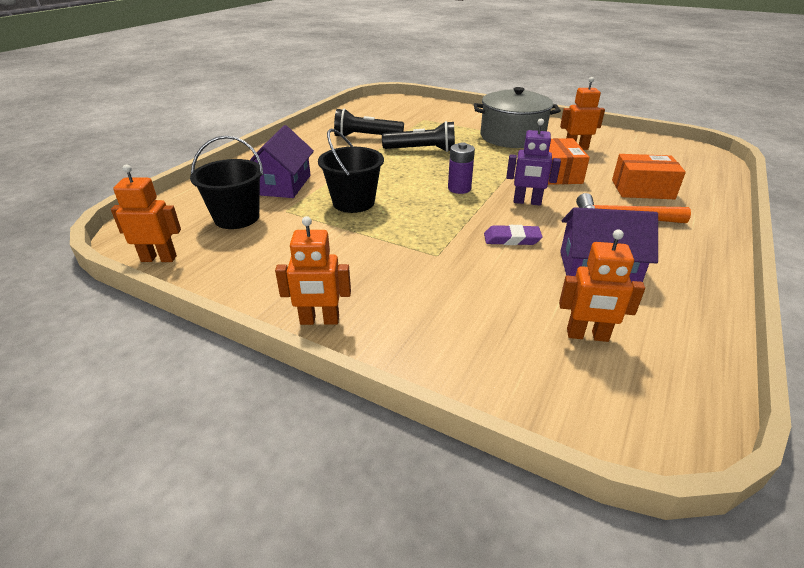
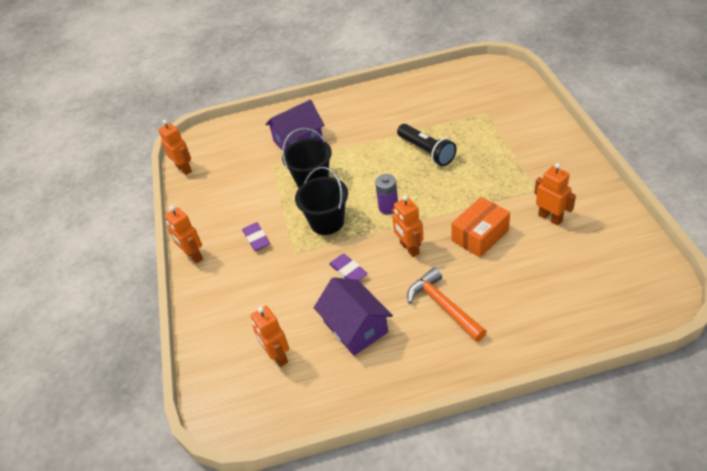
camera: 55 degrees right, 10 degrees up
black bucket [190,135,263,229] -> black bucket moved to [295,167,348,235]
black flashlight [334,108,404,136] -> none
grey pot [474,87,561,148] -> none
purple robot [506,119,561,206] -> orange robot [392,195,423,257]
orange box [612,154,686,199] -> none
none -> purple eraser [242,222,270,251]

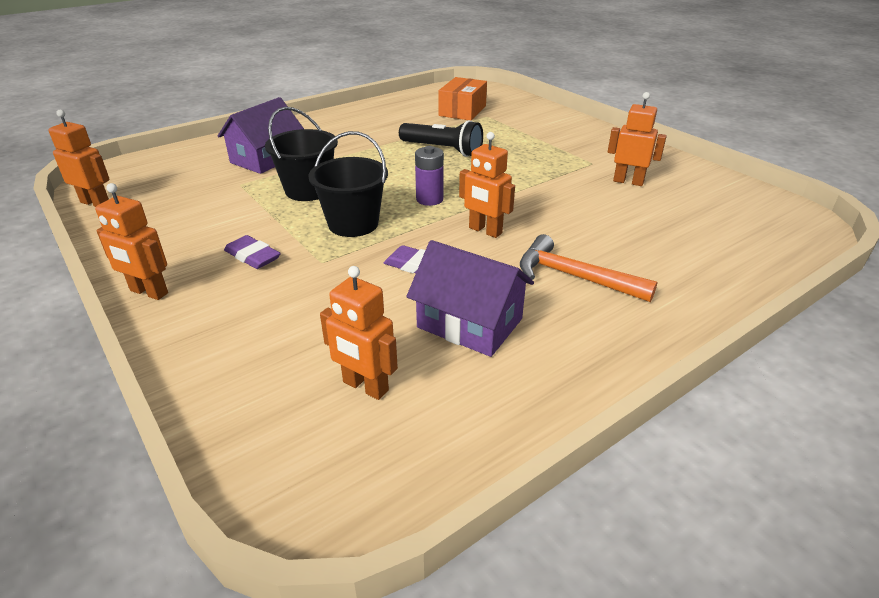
camera: 30 degrees left, 10 degrees down
orange box [451,197,510,258] -> orange box moved to [439,77,487,120]

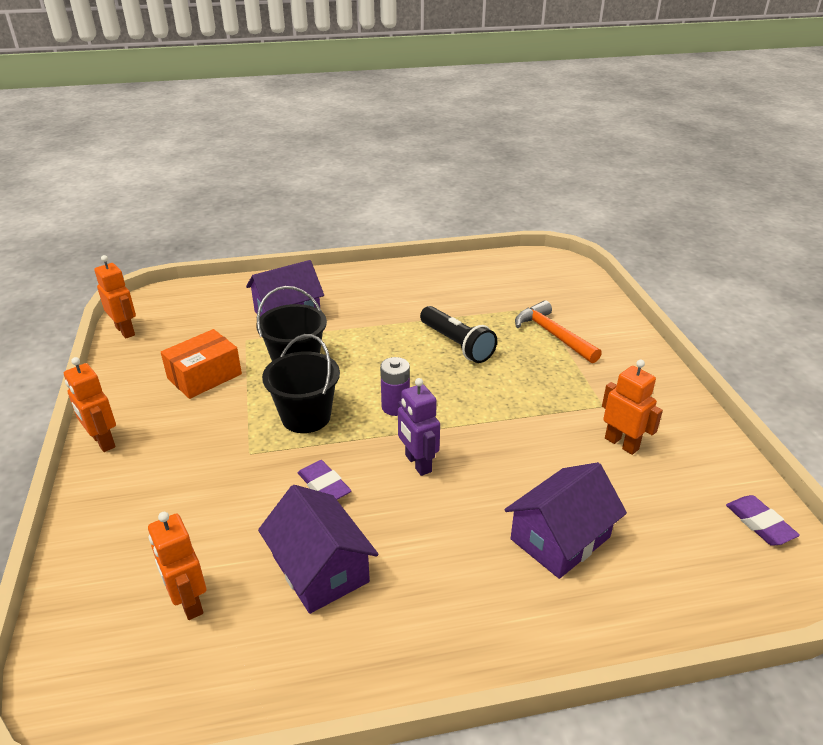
camera: 25 degrees right, 0 degrees up
purple eraser [224,235,281,269] -> purple eraser moved to [726,495,800,546]
orange box [439,77,487,120] -> orange box moved to [161,329,242,399]
orange robot [459,132,515,238] -> purple robot [398,378,440,476]
orange hammer [520,234,658,302] -> orange hammer moved to [515,300,602,363]
none -> purple house [504,462,627,579]

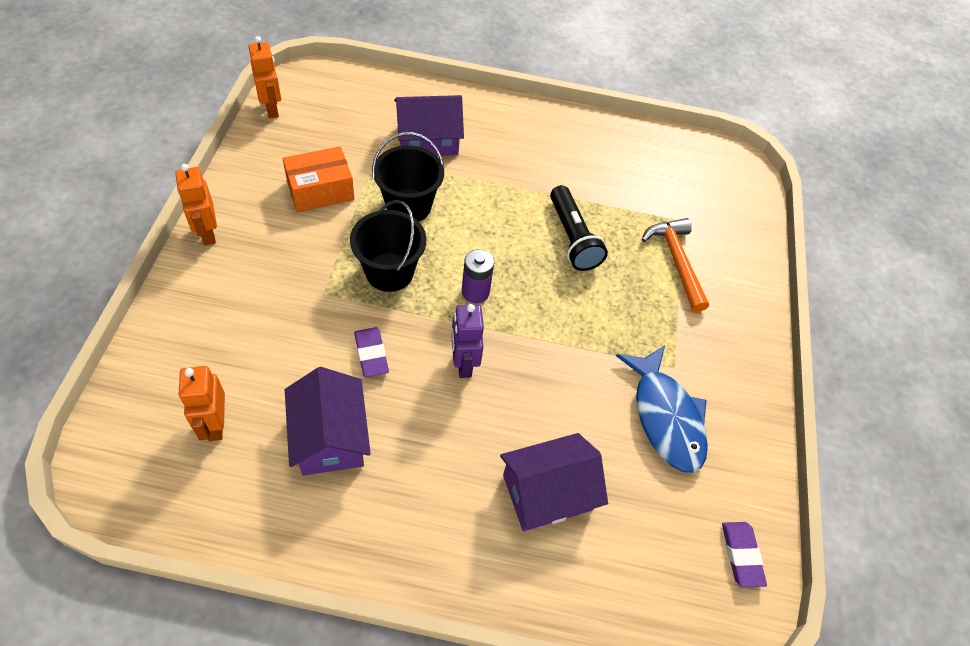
camera: 15 degrees right, 20 degrees up
orange robot [602,360,663,455] -> blue fish [616,346,708,473]

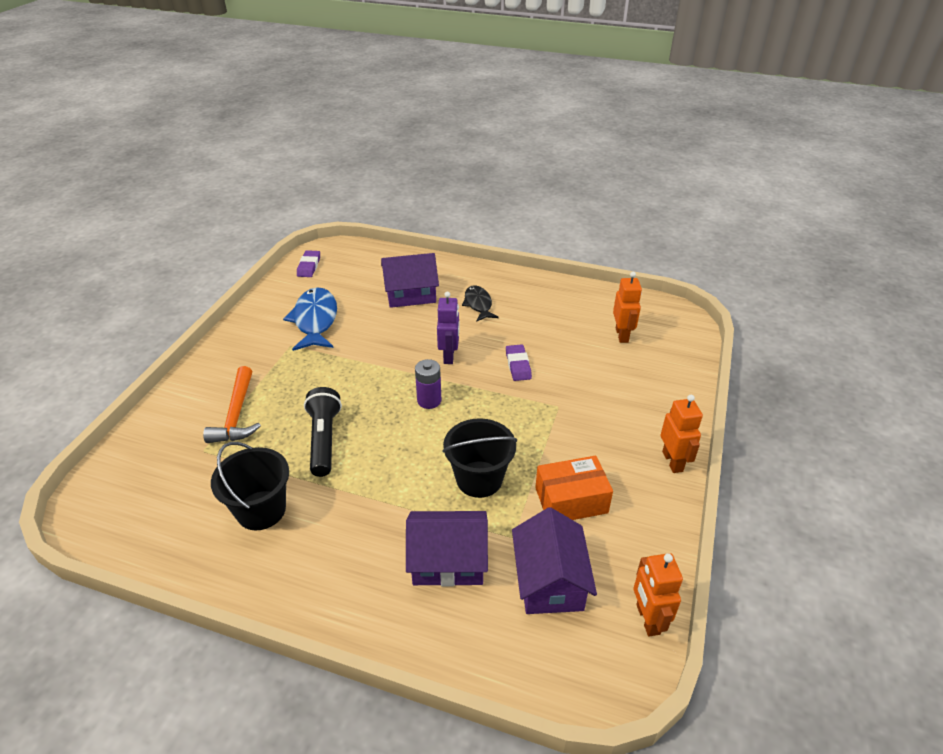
camera: 165 degrees left, 15 degrees down
purple house [285,367,371,475] -> purple house moved to [512,507,597,614]
black bucket [350,200,426,292] -> black bucket moved to [211,442,289,530]
none -> black fish [462,286,499,322]

